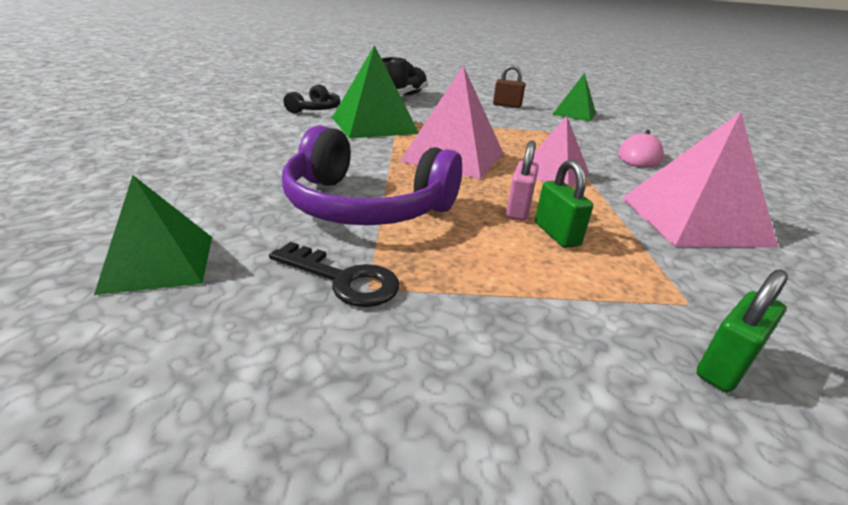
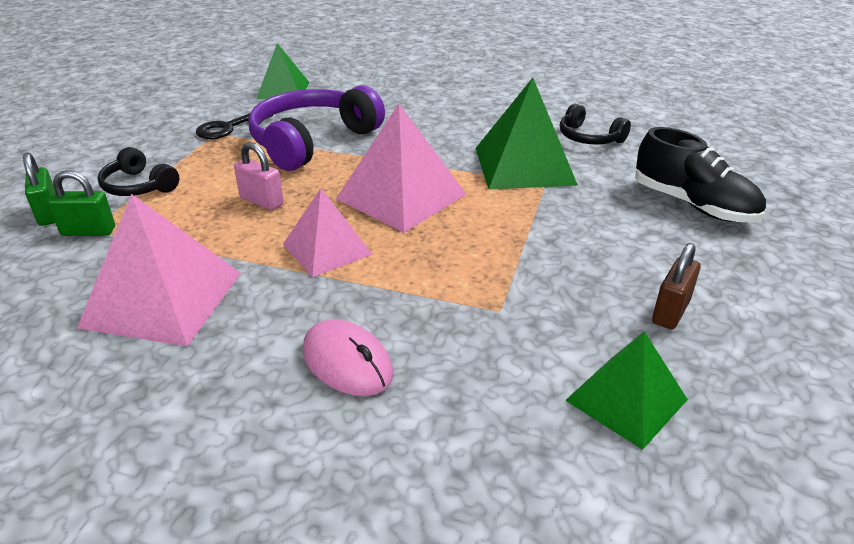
camera: 110 degrees right, 5 degrees up
green padlock [535,160,593,248] -> green padlock moved to [48,170,115,236]
none -> black headphones [98,147,179,196]

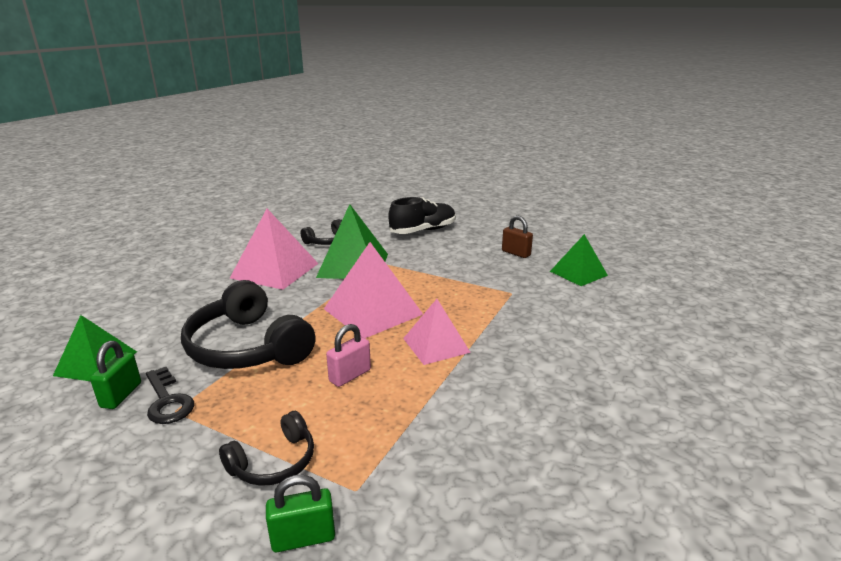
camera: 80 degrees left, 10 degrees down
green padlock [48,170,115,236] -> green padlock moved to [90,341,141,409]
pink pyramid [77,194,241,346] -> pink pyramid moved to [230,209,319,290]
purple headphones [248,85,385,171] -> black headphones [181,280,316,369]
pink mouse [303,319,393,396] -> none

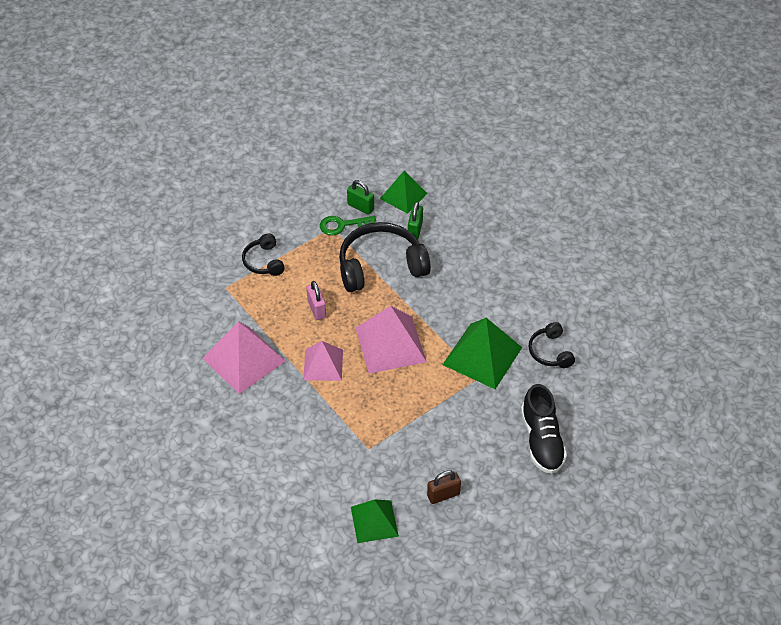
camera: 115 degrees right, 25 degrees up
black key [146,367,194,424] -> green key [320,216,376,236]
pink pyramid [230,209,319,290] -> pink pyramid moved to [202,321,286,394]
green padlock [266,475,335,552] -> green padlock moved to [408,201,423,240]

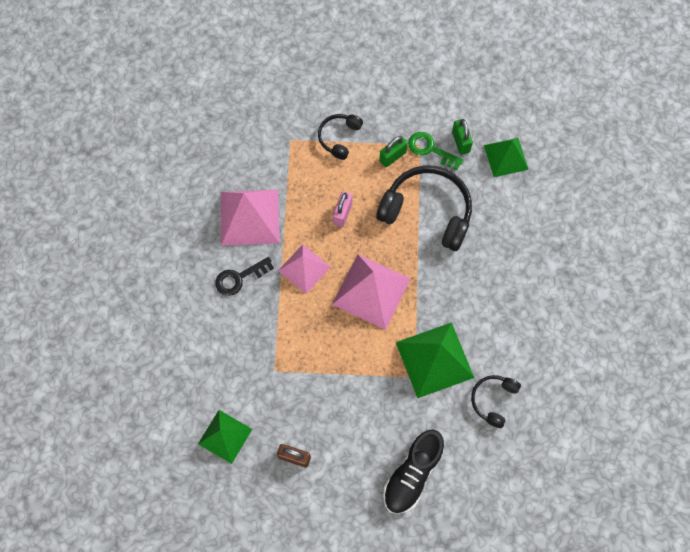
camera: 40 degrees right, 20 degrees up
green padlock [408,201,423,240] -> green padlock moved to [379,136,408,167]
none -> black key [215,257,274,296]

